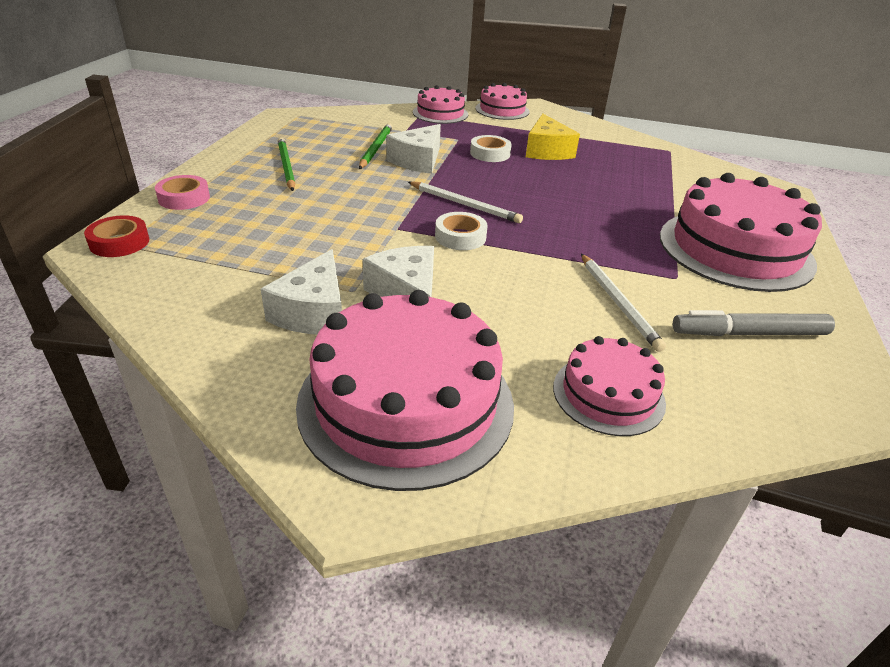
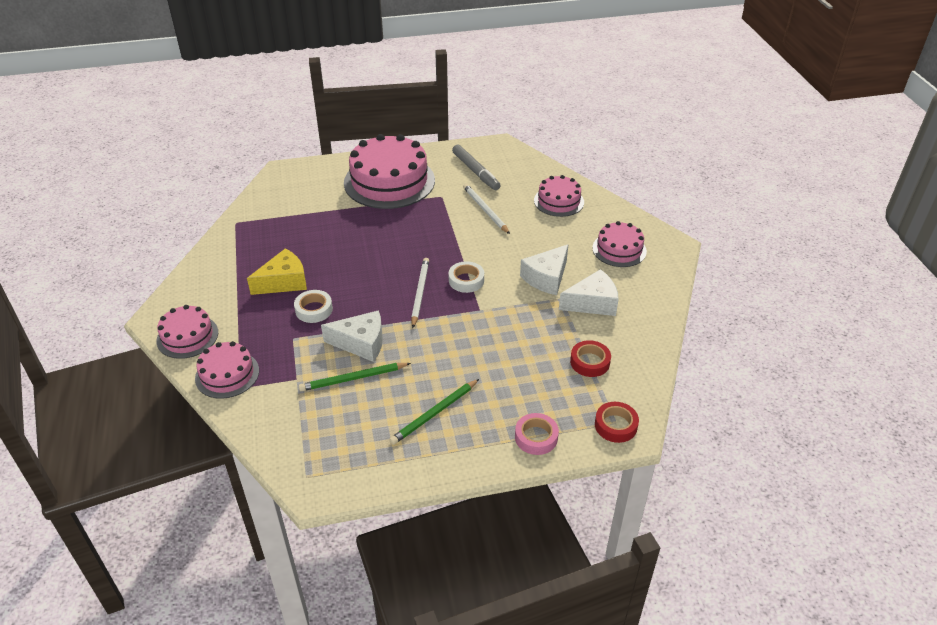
camera: 115 degrees left, 5 degrees up
pink cake [296,290,514,491] -> pink cake [592,221,647,267], size x0.54
white pencil [581,254,666,352] -> white pencil turned 75 degrees counterclockwise [463,184,510,234]
none -> red tape [570,340,611,377]

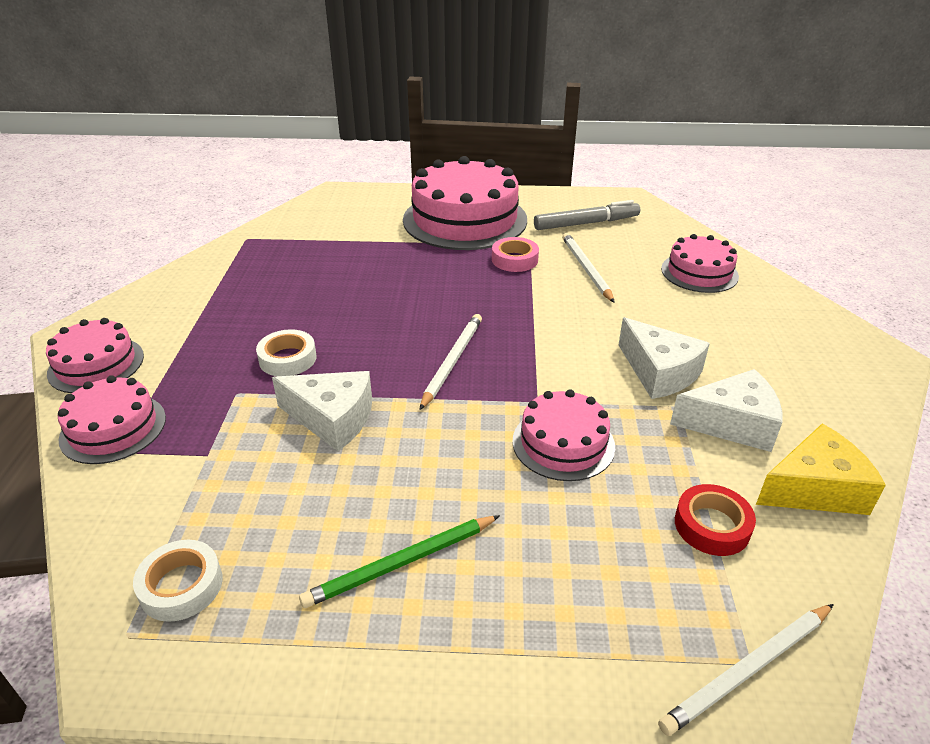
camera: 15 degrees right, 5 degrees down
yellow cheese [247,248,307,295] -> yellow cheese moved to [756,424,886,515]
green pencil [299,363,411,391] -> none
white tape [449,261,484,293] -> white tape moved to [133,540,223,622]
grey marker [452,145,501,190] -> grey marker turned 90 degrees counterclockwise [534,200,640,230]
pink tape [515,413,559,455] -> pink tape moved to [492,237,539,272]
white cheese [520,244,568,295] -> white cheese turned 90 degrees counterclockwise [619,317,710,399]
pink cake [592,221,647,267] -> pink cake moved to [512,389,615,481]
red tape [595,402,639,443] -> white pencil [658,604,834,736]

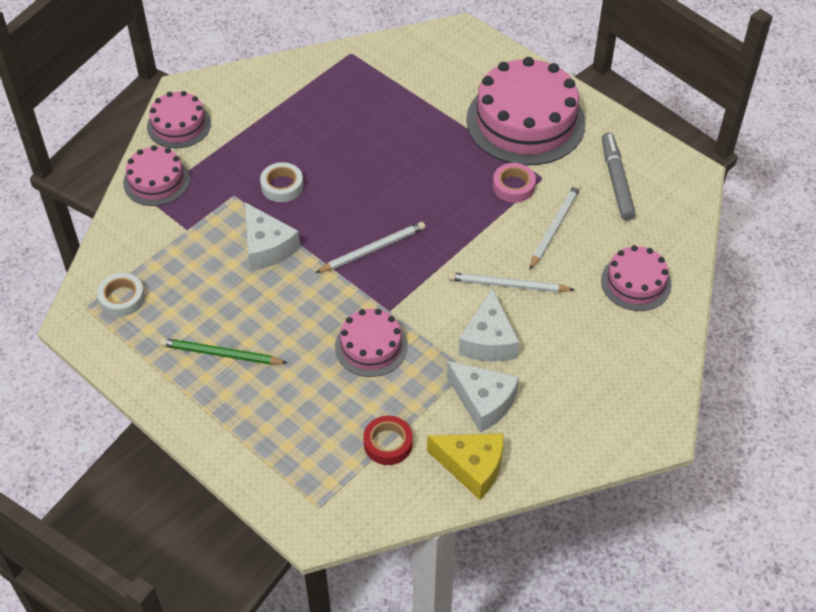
camera: 40 degrees right, 15 degrees up
grey marker [534,200,640,230] -> grey marker turned 120 degrees counterclockwise [602,133,636,220]
white pencil [658,604,834,736] -> white pencil moved to [448,272,575,292]

